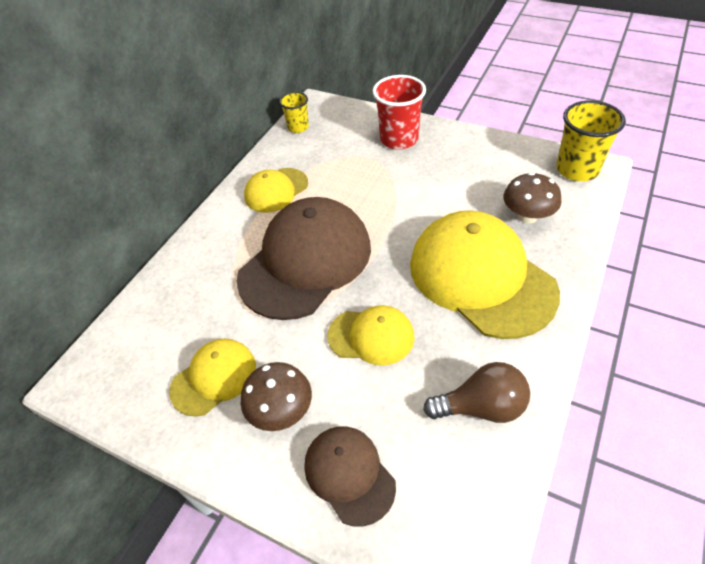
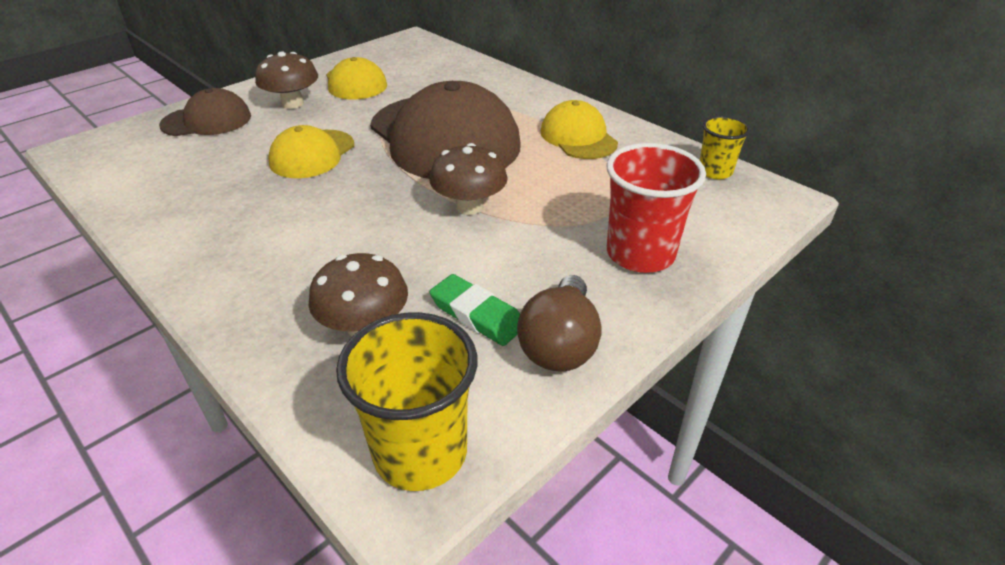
camera: 105 degrees right, 10 degrees down
yellow cap [410,210,560,339] -> none
brown light bulb [423,362,530,423] -> brown light bulb moved to [517,275,602,372]
none -> brown mushroom [429,143,508,215]
none -> green eraser [429,274,520,346]

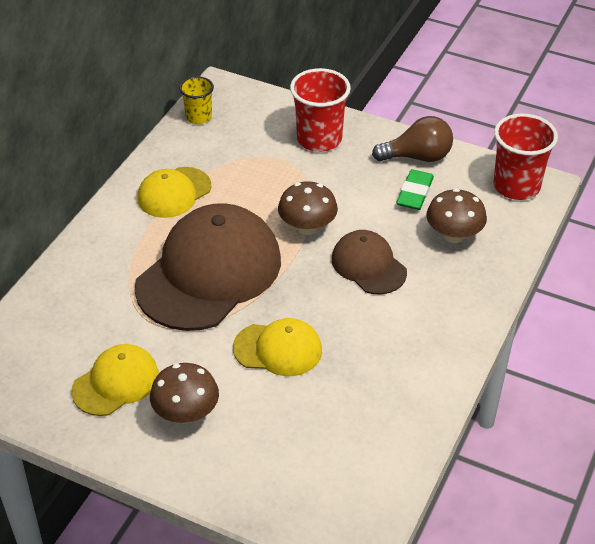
camera: 110 degrees left, 5 degrees up
brown cap [159,88,251,136] -> brown cap moved to [332,230,407,294]
yellow cup [336,312,477,491] -> red cup [494,114,558,200]

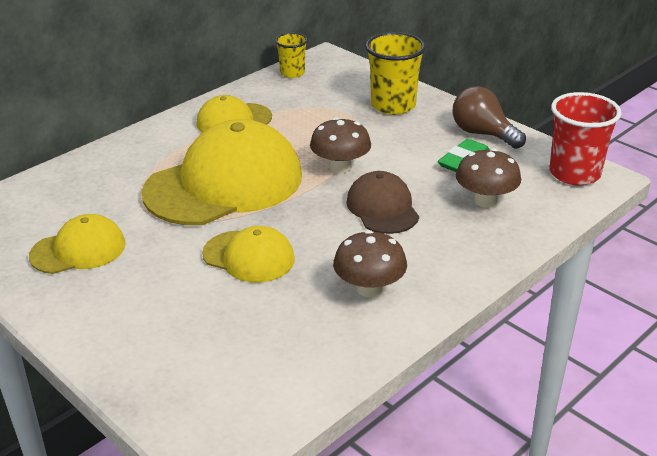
camera: 20 degrees right, 10 degrees down
brown cap [135,203,281,331] -> yellow cap [142,119,302,225]
brown mushroom [150,363,219,424] -> brown mushroom moved to [333,230,407,297]
red cup [290,68,351,152] -> yellow cup [365,32,426,115]
brown light bulb [372,116,453,162] -> brown light bulb turned 150 degrees counterclockwise [452,86,526,149]

